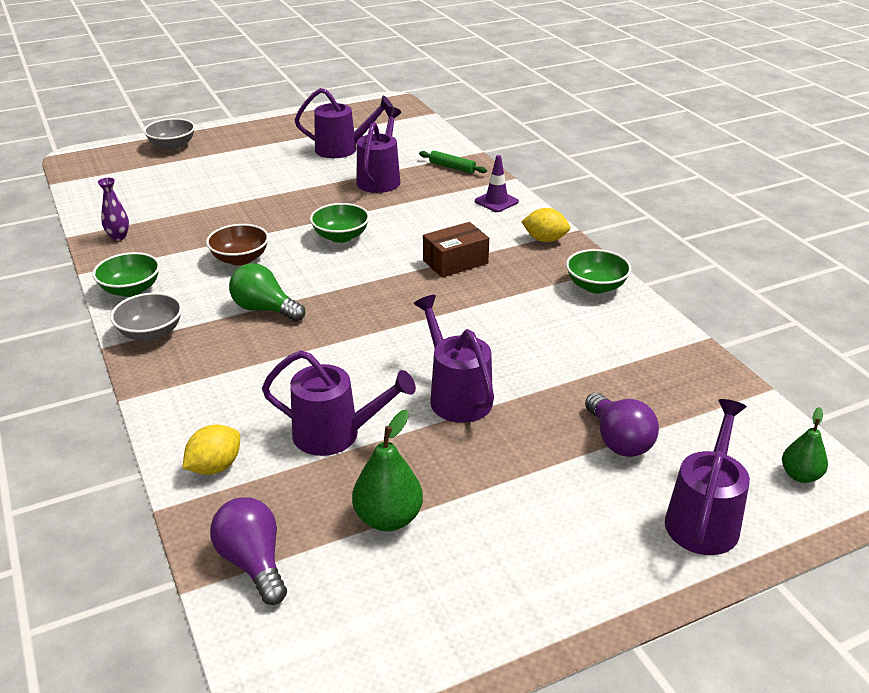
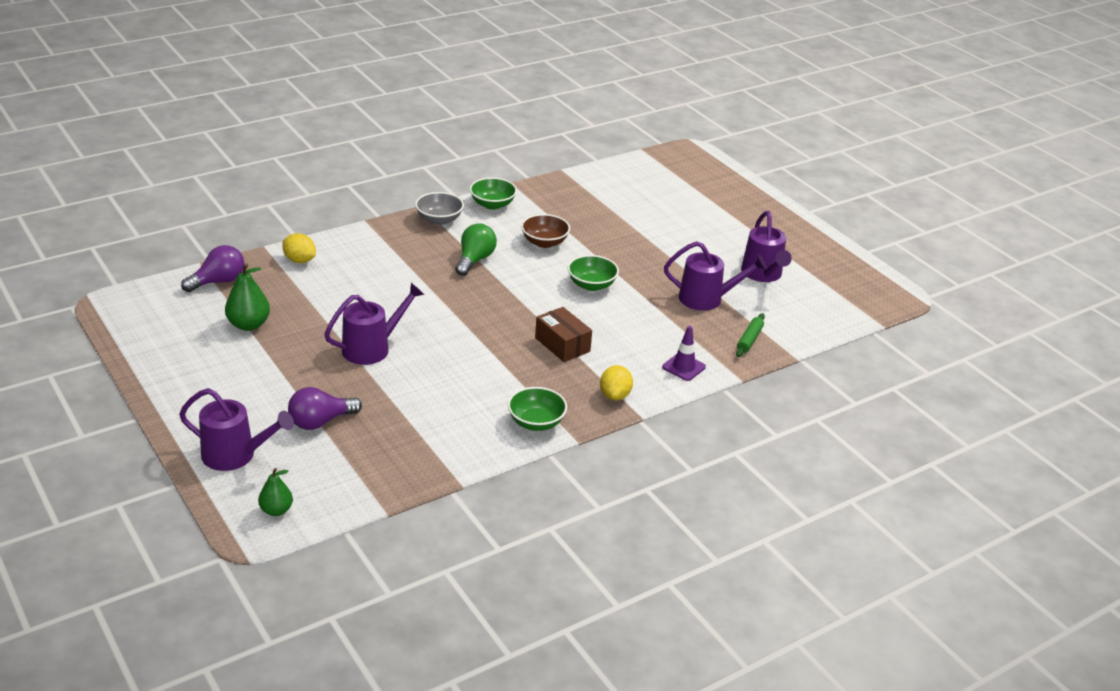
camera: 80 degrees right, 0 degrees up
purple vase [98,178,129,241] -> none
grey bowl [144,118,195,150] -> none
purple watering can [262,350,416,456] -> none

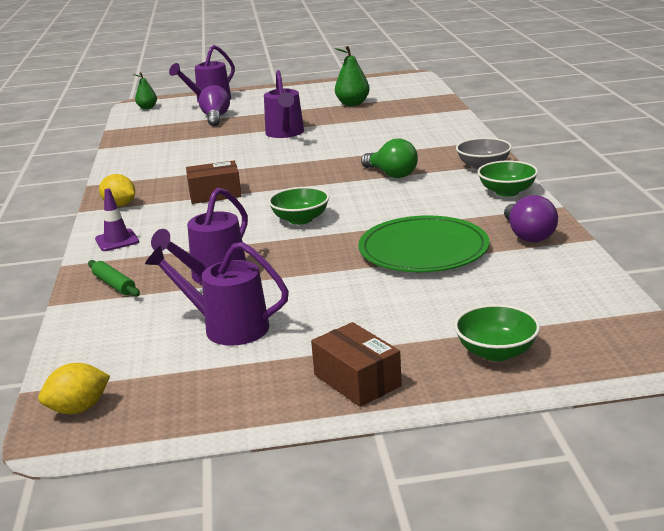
camera: 120 degrees right, 10 degrees down
purple light bulb [181,245,244,292] -> purple light bulb moved to [504,195,558,243]
yellow lemon [282,233,316,263] -> yellow lemon moved to [38,363,110,414]
green bowl [508,387,567,431] -> green bowl moved to [454,304,540,361]
brown bowl [521,214,570,248] -> none
none -> brown box [311,322,402,407]
none -> green plate [358,215,490,272]

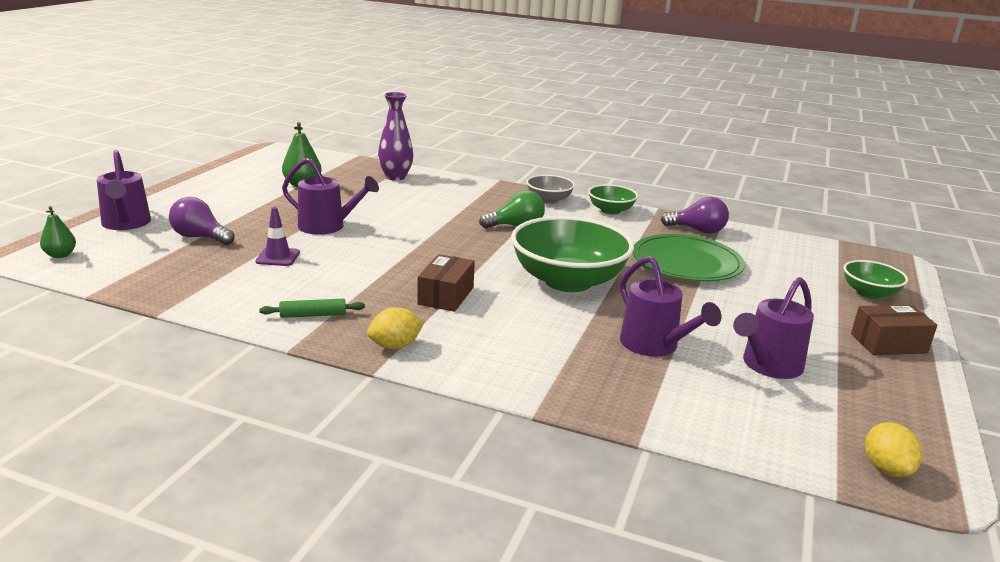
camera: 65 degrees left, 0 degrees up
green rolling pin [88,260,140,297] -> green rolling pin moved to [259,299,365,318]
purple traffic cone [95,188,139,251] -> purple traffic cone moved to [255,207,300,266]
green bowl [268,187,329,225] -> green bowl [511,216,634,292], size x1.98
none -> purple vase [378,92,413,181]

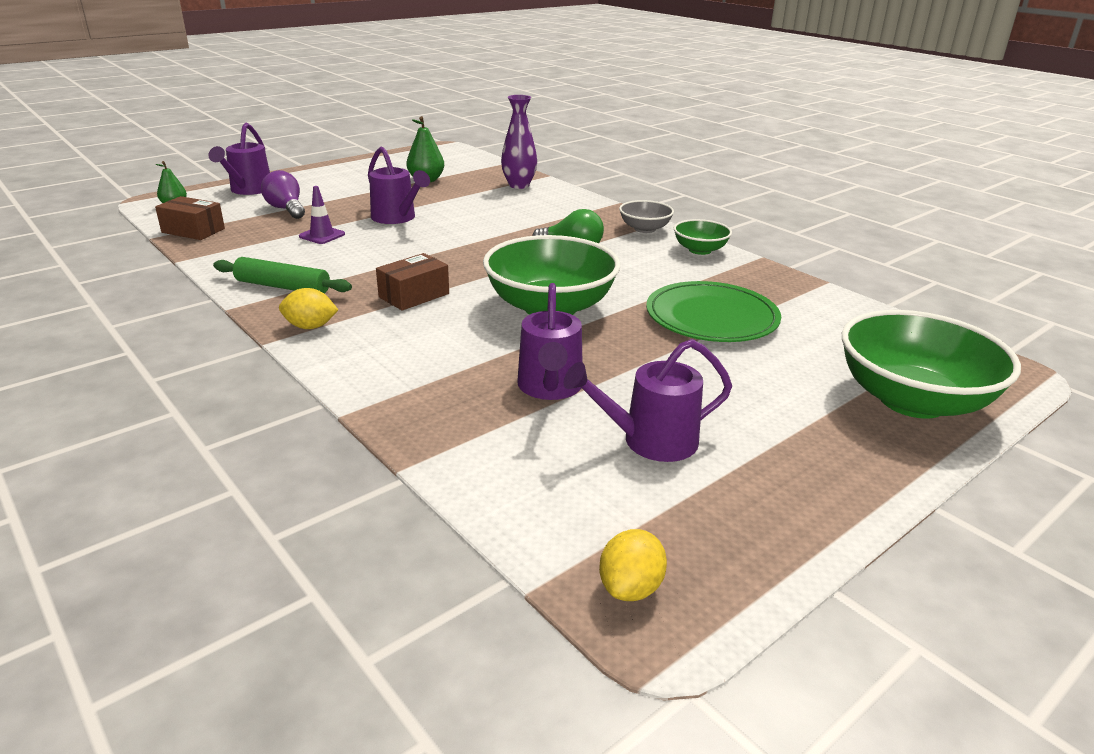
camera: 30 degrees right, 5 degrees up
green rolling pin [259,299,365,318] -> green rolling pin [213,257,352,294], size x1.59
purple light bulb [661,197,729,234] -> none
green bowl [843,260,908,299] -> green bowl [842,310,1021,419], size x1.98
brown box [851,305,937,355] -> brown box moved to [155,196,225,240]

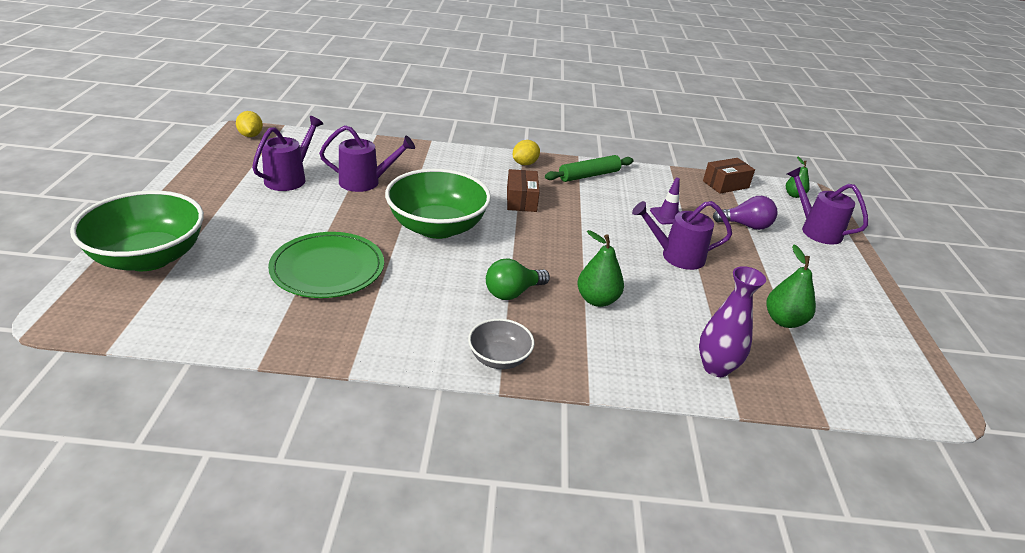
camera: 130 degrees right, 5 degrees up
purple watering can [517,283,583,400] -> purple watering can turned 135 degrees clockwise [319,125,415,192]
green bowl [674,219,732,255] -> none
none -> green pear [577,230,624,307]

